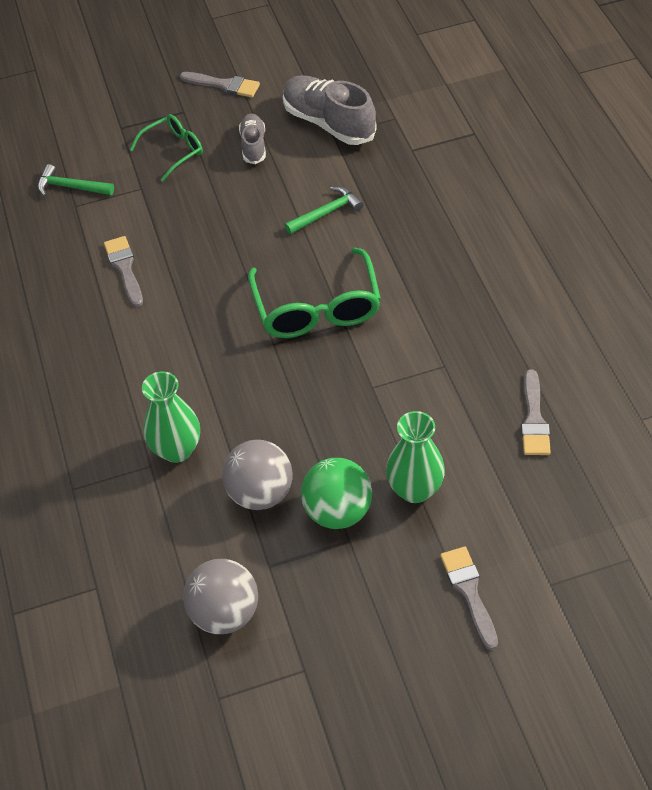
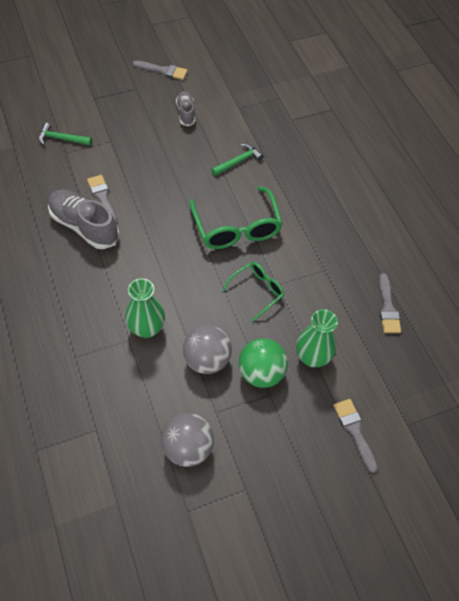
camera: 10 degrees left, 5 degrees up
green glasses [130,114,203,182] -> green glasses moved to [222,262,284,322]
grey shoe [283,75,377,145] -> grey shoe moved to [48,189,119,249]

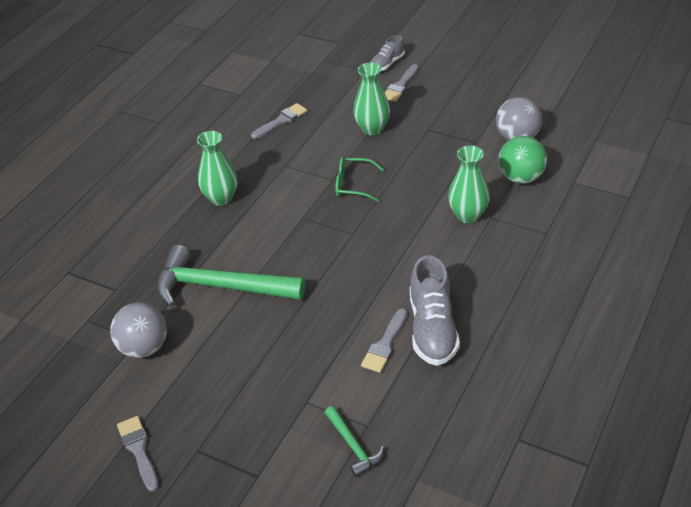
camera: 125 degrees left, 15 degrees down
grey shoe [176,91,195,127] -> grey shoe moved to [370,35,405,71]
grey ball [183,325,232,374] -> grey ball moved to [110,303,167,358]
green glasses [190,186,283,249] -> none
green hammer [211,143,263,176] -> green hammer [157,245,305,307], size x2.13
green ball [239,338,288,388] -> green ball moved to [498,136,547,184]
none -> green vase [197,131,237,206]

